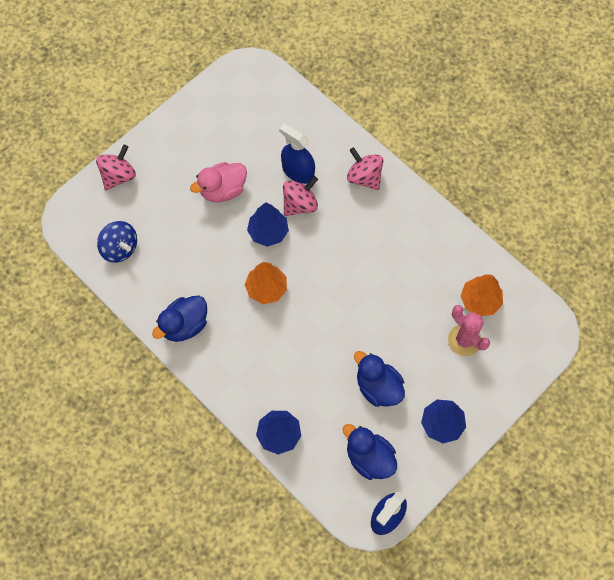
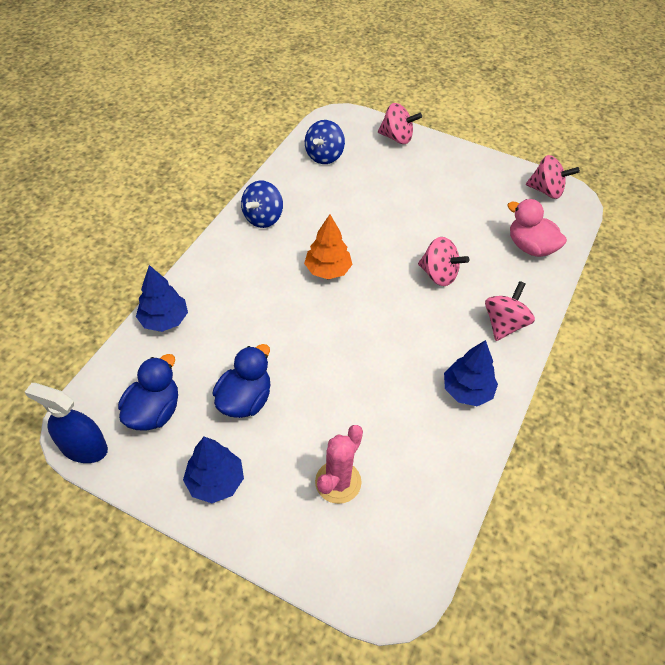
camera: 70 degrees right, 15 degrees down
blue duck [152,296,207,342] -> blue spinning top [241,181,283,228]
pink duck [190,162,247,202] -> pink duck moved to [507,199,567,257]
blue tree [247,202,289,247] -> blue tree moved to [444,340,498,406]
blue spray bottle [279,123,315,184] -> none
orange tree [461,274,503,316] -> none
none -> pink spinning top [526,155,580,199]

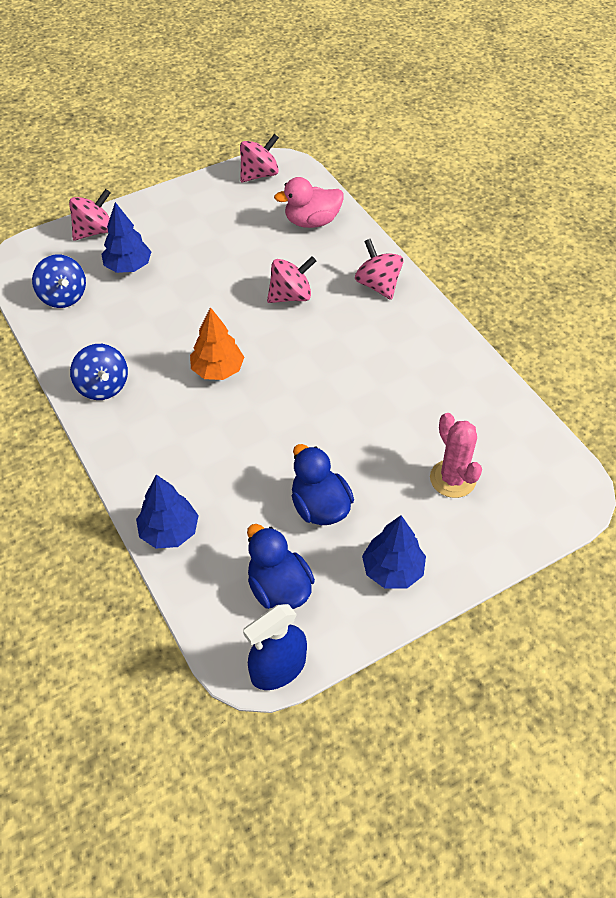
camera: 55 degrees left, 0 degrees up
blue tree [444,340,498,406] -> blue tree moved to [102,202,152,273]

